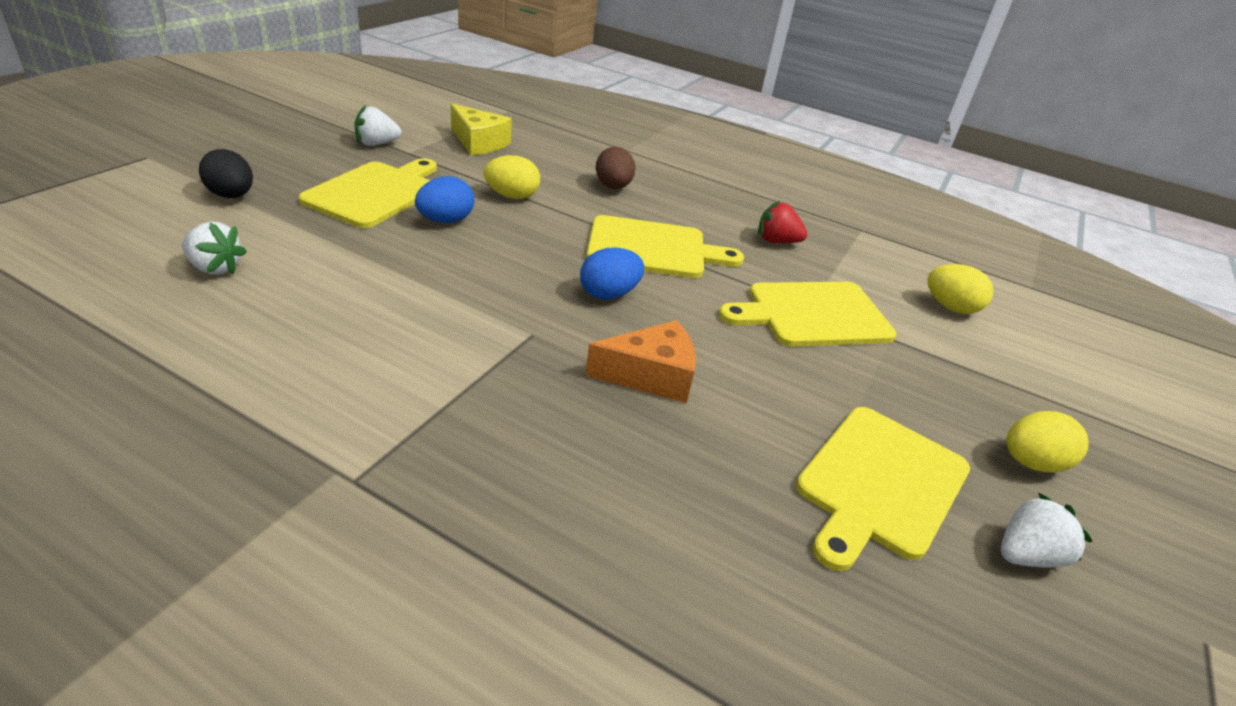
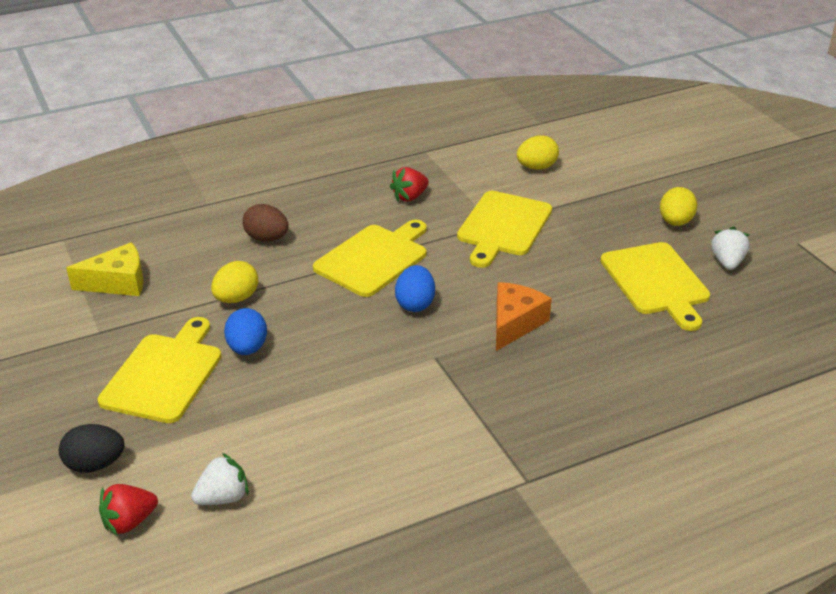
camera: 50 degrees left, 0 degrees up
yellow cutting board [299,158,437,228] -> yellow cutting board turned 45 degrees clockwise [97,317,222,423]
white strawberry [354,105,402,146] -> none
none -> red strawberry [99,484,158,536]

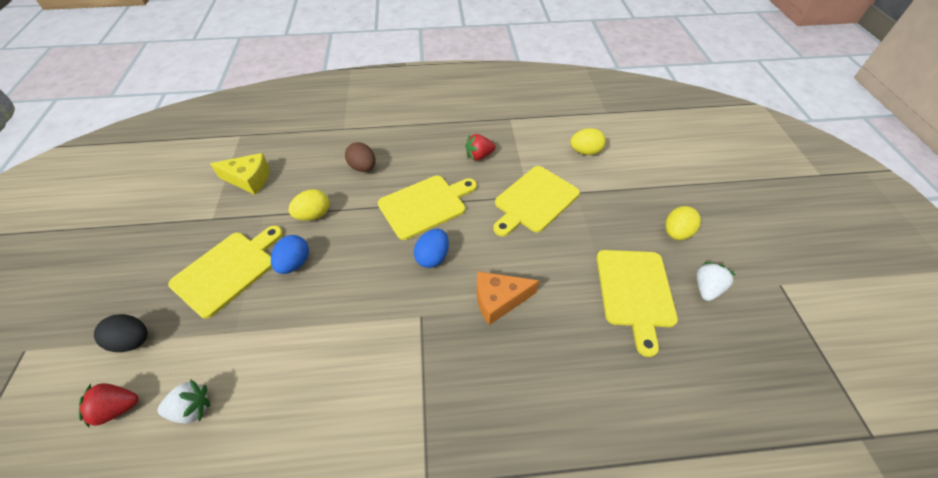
camera: 20 degrees right, 15 degrees up
orange cheese [496,282,552,351] -> orange cheese turned 150 degrees counterclockwise [477,271,540,325]

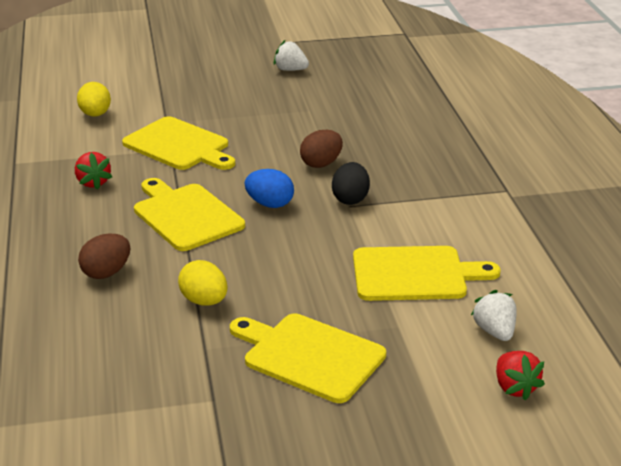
camera: 95 degrees left, 20 degrees down
black egg [94,314,148,352] -> black egg moved to [332,162,370,205]
yellow cheese [210,153,270,195] -> none
blue egg [271,235,309,274] -> none
orange cheese [477,271,540,325] -> brown egg [300,130,343,168]
yellow cutting board [597,250,678,357] -> yellow cutting board moved to [353,246,500,301]
yellow egg [665,206,701,240] -> none

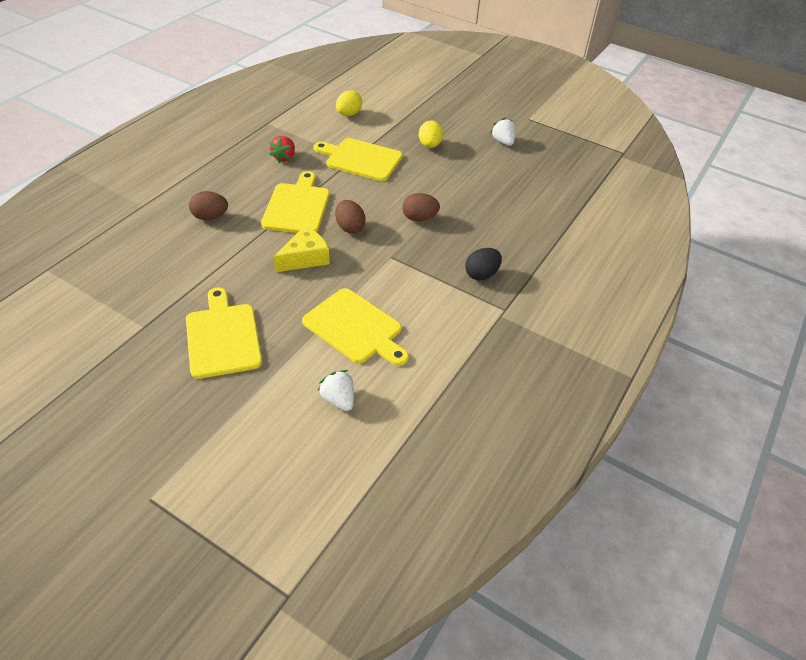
camera: 40 degrees right, 15 degrees up
yellow cutting board [122,116,235,170] -> yellow cutting board turned 120 degrees clockwise [313,138,403,181]
yellow egg [178,260,228,305] -> yellow egg moved to [419,120,443,148]
blue egg [245,169,294,208] -> brown egg [335,200,365,233]
black egg [332,162,370,205] -> black egg moved to [465,248,502,280]
white strawberry [471,290,517,341] -> white strawberry turned 60 degrees counterclockwise [318,370,354,411]
red strawberry [496,351,545,400] -> none
none -> yellow cheese [273,226,330,272]

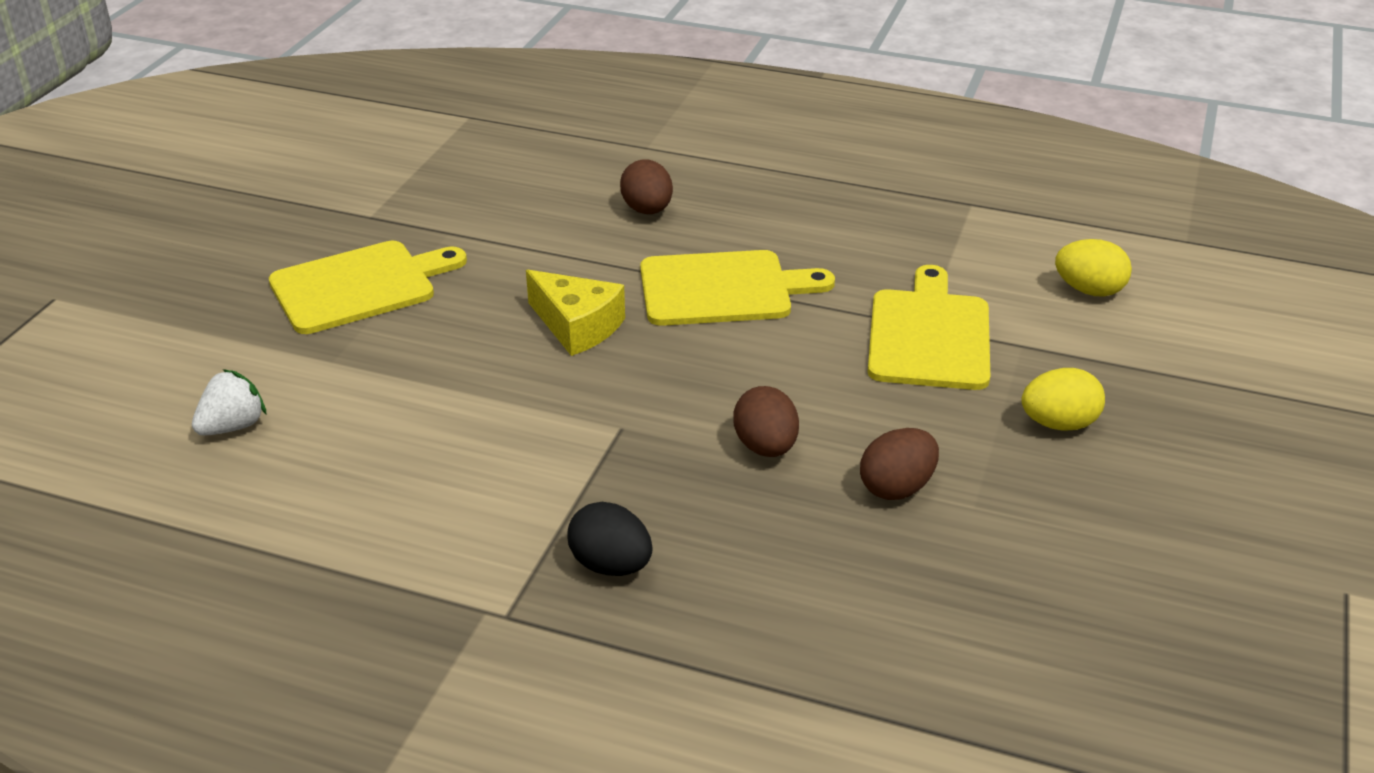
camera: 80 degrees right, 10 degrees down
red strawberry [269,136,295,163] -> none
yellow cutting board [302,288,409,366] -> none
brown egg [335,200,365,233] -> brown egg moved to [860,428,939,500]
white strawberry [491,118,515,146] -> none

